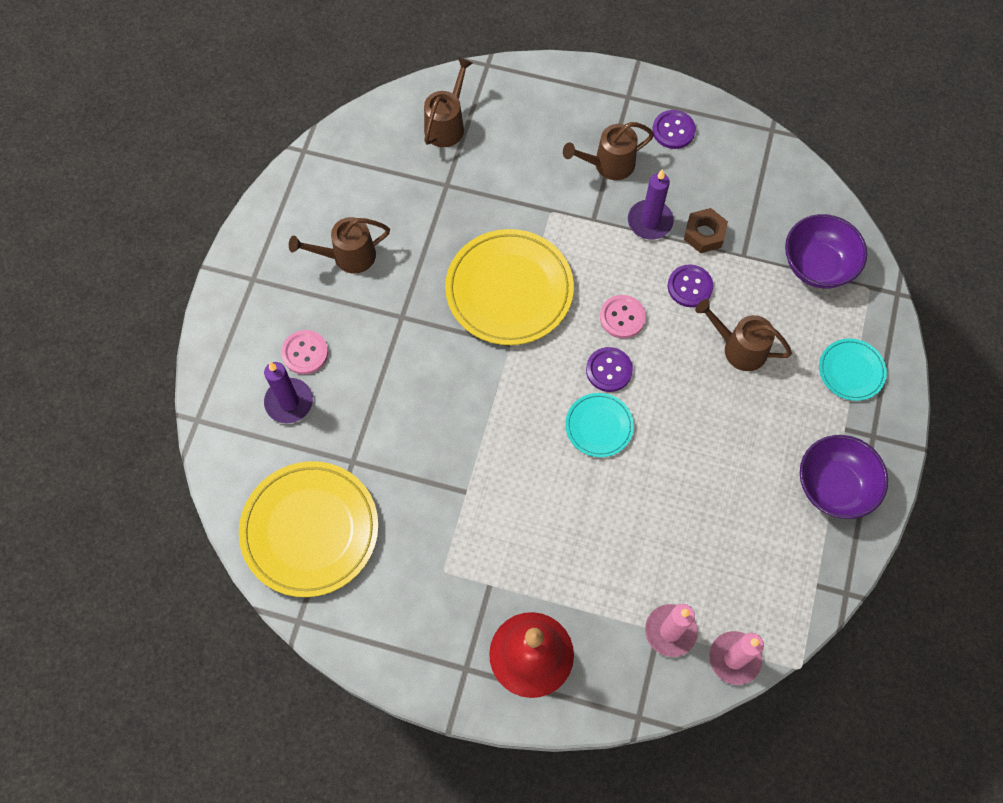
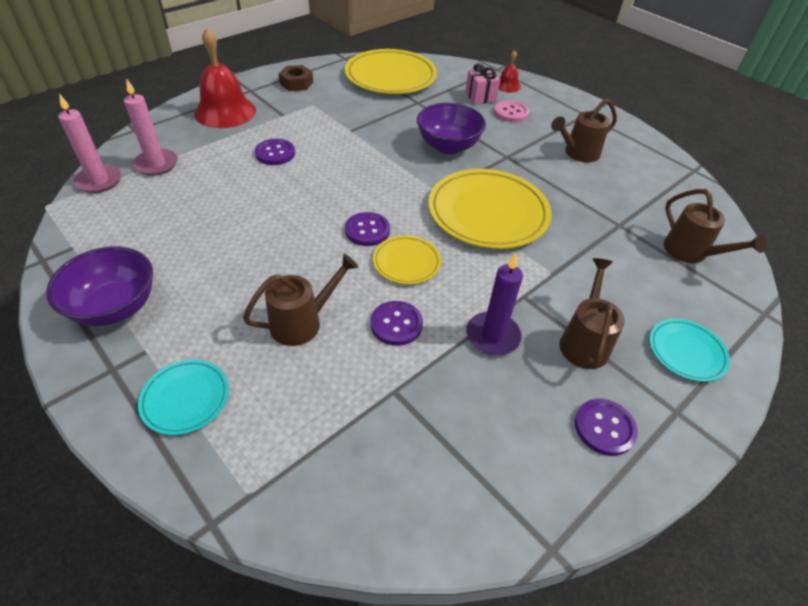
camera: 120 degrees right, 20 degrees down
purple candle [264,362,313,423] -> pink gift [465,63,500,104]
brown watering can [289,217,390,274] -> brown watering can turned 135 degrees counterclockwise [551,99,617,162]
turquoise plate [565,393,634,457] -> turquoise plate moved to [650,319,730,382]
pink button [600,295,646,338] -> yellow plate [373,235,441,284]
brown nut [684,208,728,253] -> brown nut moved to [278,65,313,91]
purple bowl [785,214,867,289] -> purple bowl moved to [417,103,486,154]
none -> purple button [255,139,295,165]
none -> red bell [499,50,521,93]

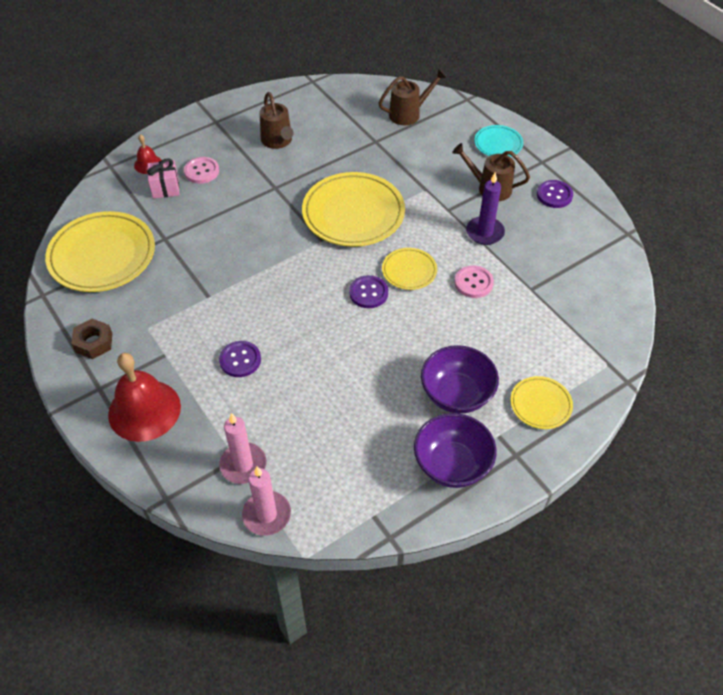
camera: 80 degrees left, 5 degrees up
turquoise plate [138,360,229,435] -> yellow plate [510,376,573,429]
brown watering can [243,254,358,346] -> none
purple button [370,301,423,346] -> pink button [454,265,494,298]
purple bowl [417,103,486,154] -> purple bowl moved to [421,345,499,414]

